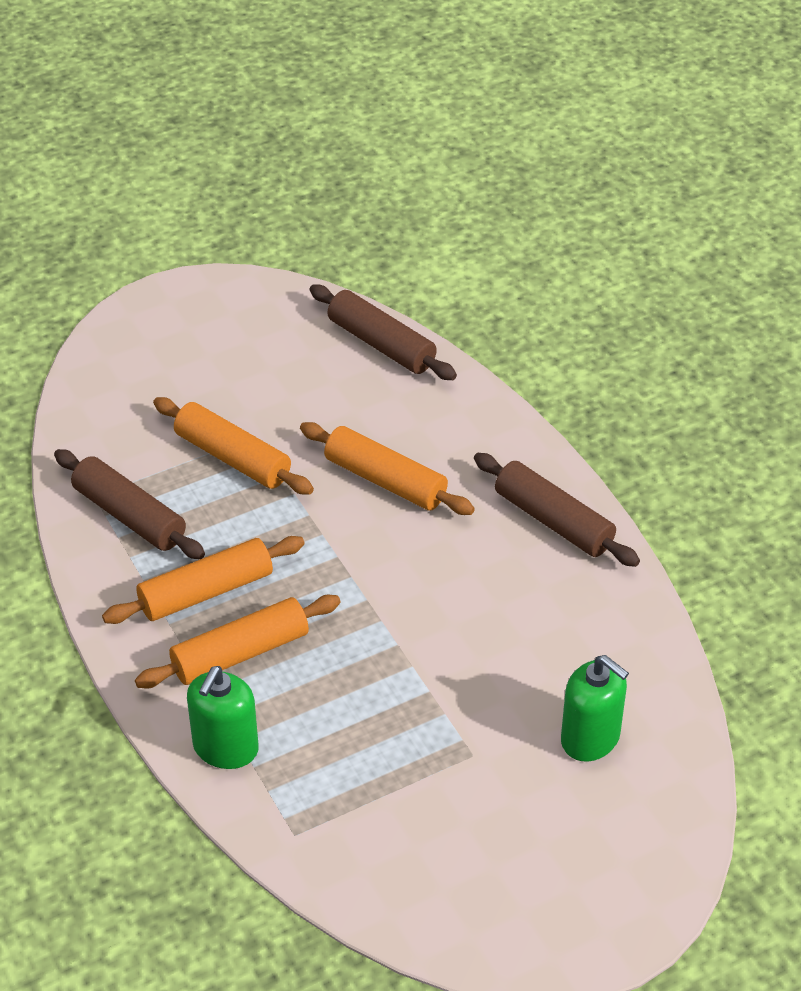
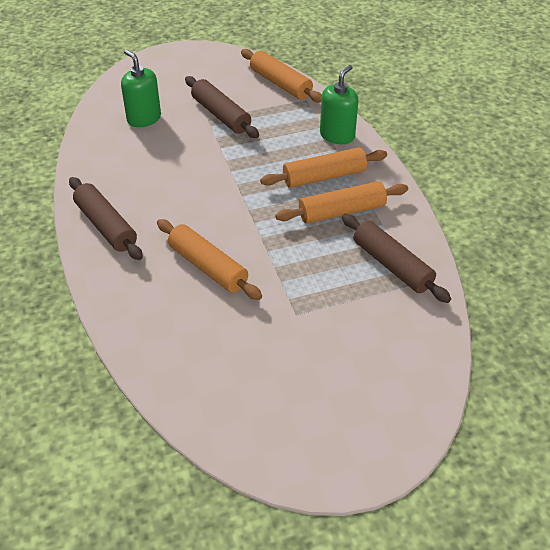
camera: 170 degrees left, 0 degrees up
orange rolling pin [153,397,314,494] -> orange rolling pin moved to [241,49,322,103]
brown rolling pin [309,284,457,380] -> brown rolling pin moved to [185,76,259,138]

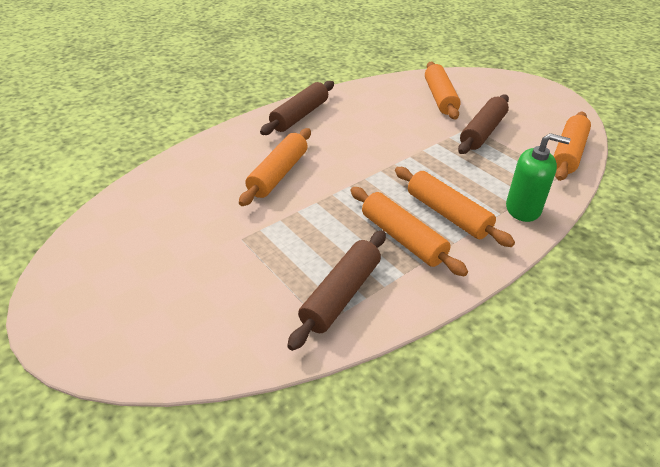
camera: 70 degrees right, 5 degrees down
green soap dispenser [121,50,161,127] -> orange rolling pin [425,62,461,120]

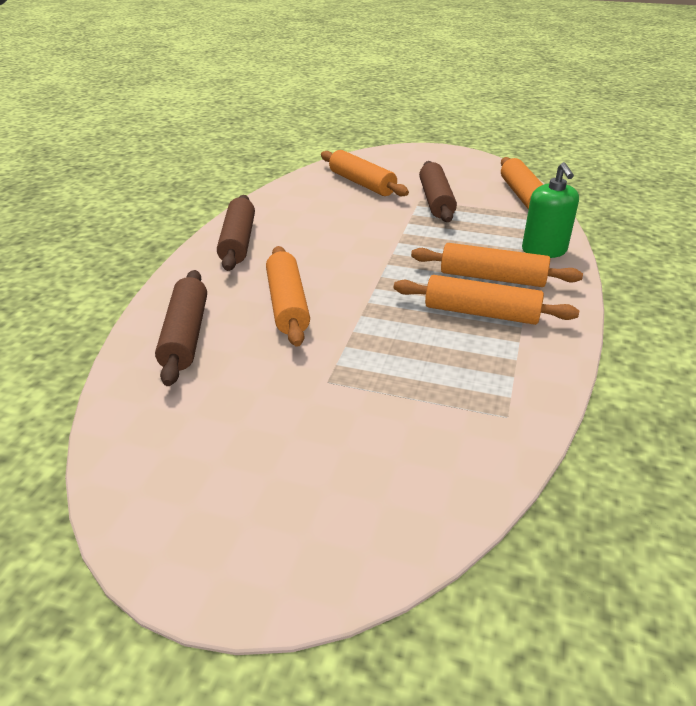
camera: 35 degrees left, 5 degrees down
brown rolling pin [287,230,386,351] -> brown rolling pin moved to [155,270,207,386]
green soap dispenser [506,133,570,222] -> green soap dispenser turned 105 degrees clockwise [522,162,579,258]

